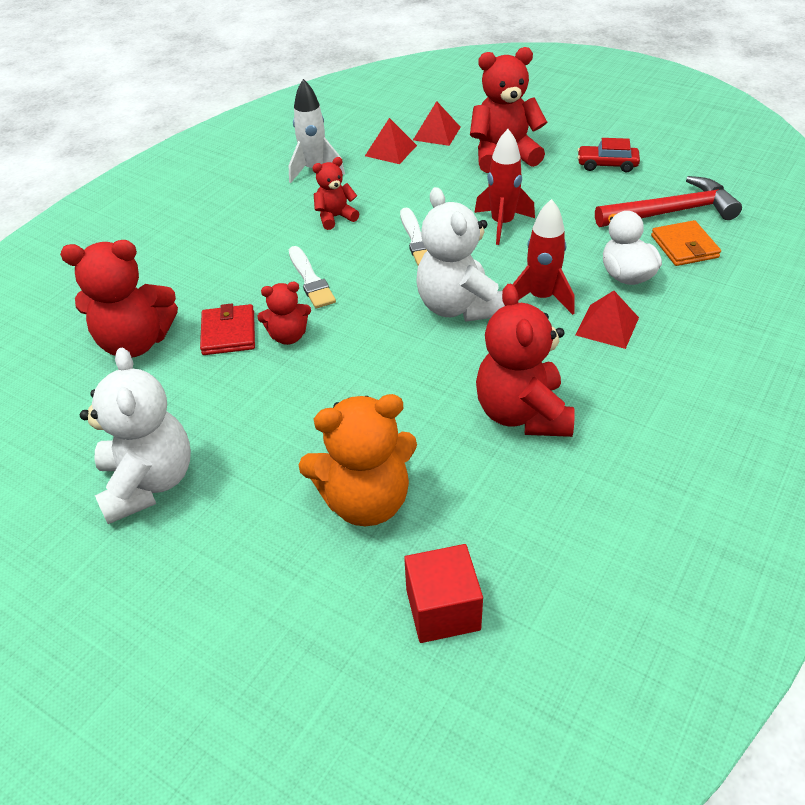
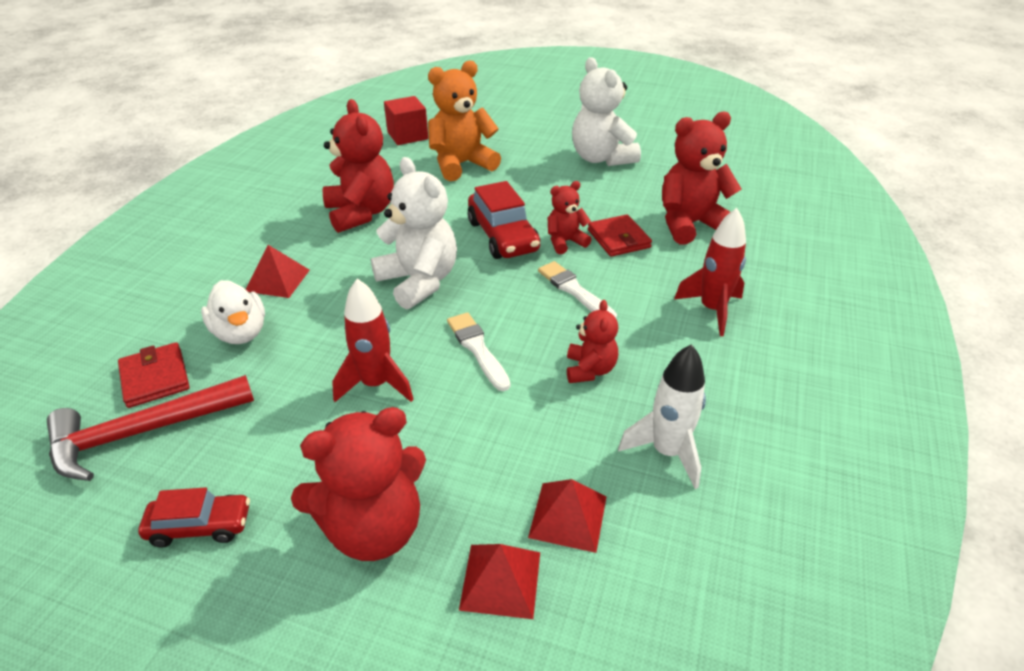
camera: 165 degrees right, 5 degrees down
red teddy bear [312,157,359,230] -> red teddy bear turned 45 degrees counterclockwise [567,300,618,383]
red rocket [512,199,575,315] -> red rocket moved to [674,208,746,336]
orange wallet [651,220,721,266] -> red wallet [118,342,189,408]
none -> red car [468,181,540,259]

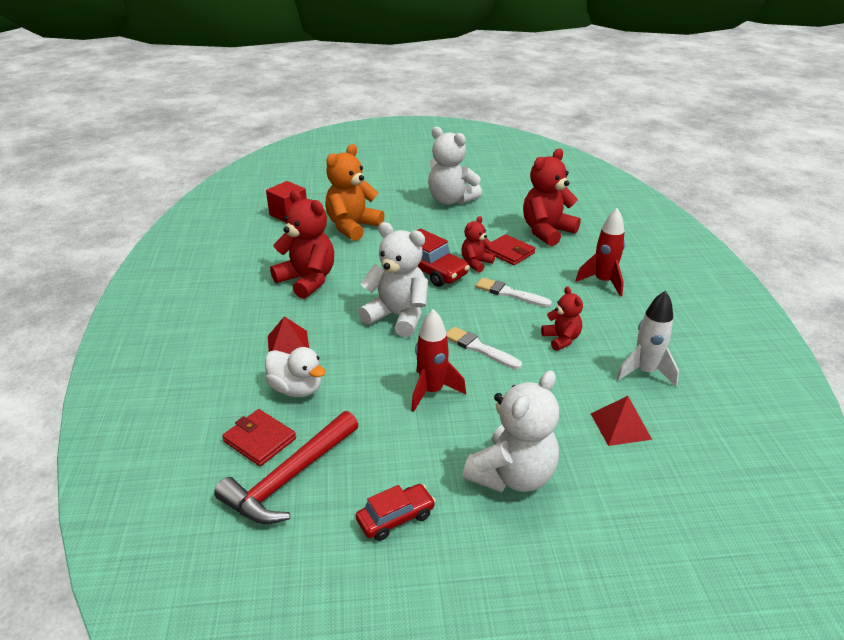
camera: 25 degrees left, 5 degrees down
red teddy bear [291,407,426,561] -> white teddy bear [463,370,559,493]
red pyramid [459,544,540,619] -> none

